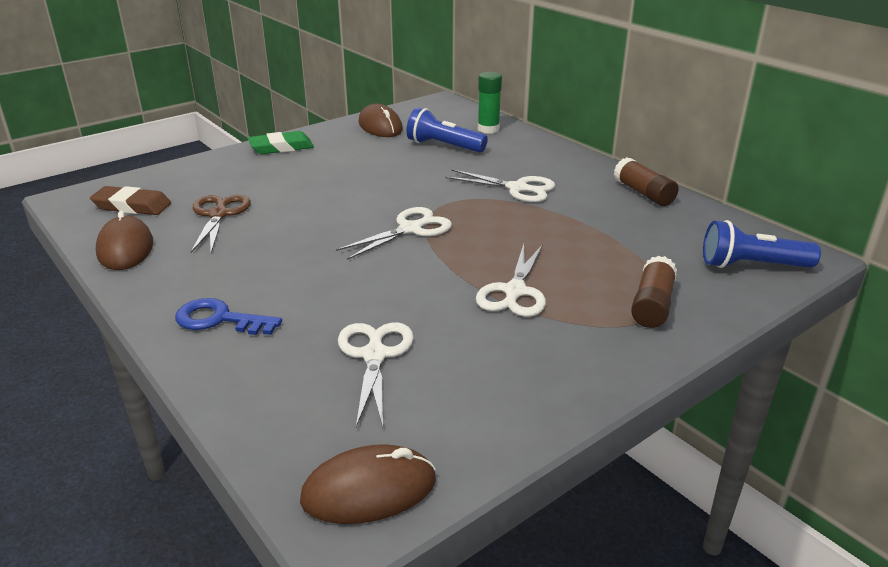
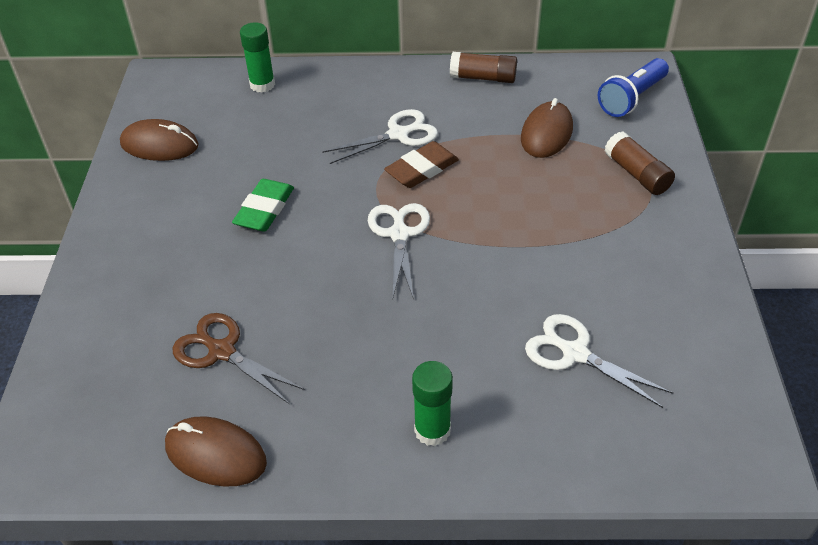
camera: 50 degrees left, 15 degrees up
brown eraser [90,186,171,215] -> brown eraser moved to [384,141,459,188]
blue key [175,298,282,335] -> green glue stick [412,361,453,446]
green eraser [248,131,314,154] -> green eraser moved to [232,179,294,232]
brown mouse [300,444,436,524] -> brown mouse moved to [521,98,573,158]
blue flashlight [406,107,488,153] -> none
white scissors [476,244,546,317] -> none

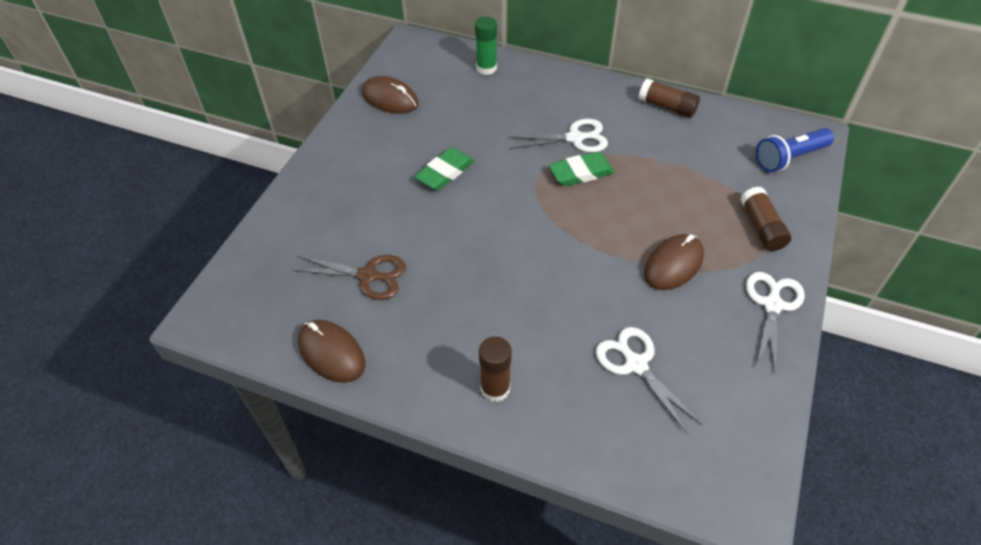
camera: 20 degrees right, 5 degrees up
brown scissors [173,313,305,404] -> brown scissors turned 135 degrees clockwise [291,255,406,300]
white scissors [368,203,430,299] -> white scissors moved to [746,272,805,374]
brown eraser [384,141,459,188] -> green eraser [549,152,615,186]
green glue stick [412,361,453,446] -> brown glue stick [479,336,512,402]
brown mouse [521,98,573,158] -> brown mouse moved to [644,234,704,290]

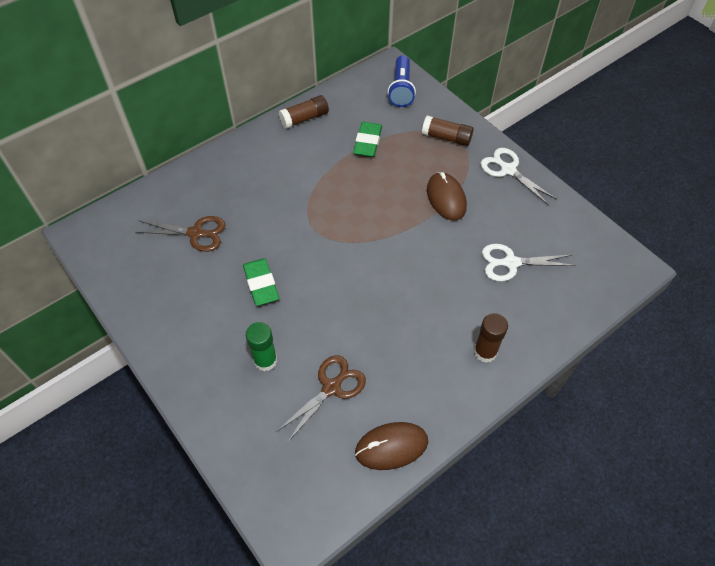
camera: 60 degrees left, 5 degrees up
brown mouse [362,76,418,114] -> none
green glue stick [475,16,497,75] -> green glue stick moved to [246,322,277,371]
white scissors [508,119,608,152] -> none
green eraser [549,152,615,186] -> green eraser moved to [353,122,382,157]
none -> brown scissors [136,216,226,252]

